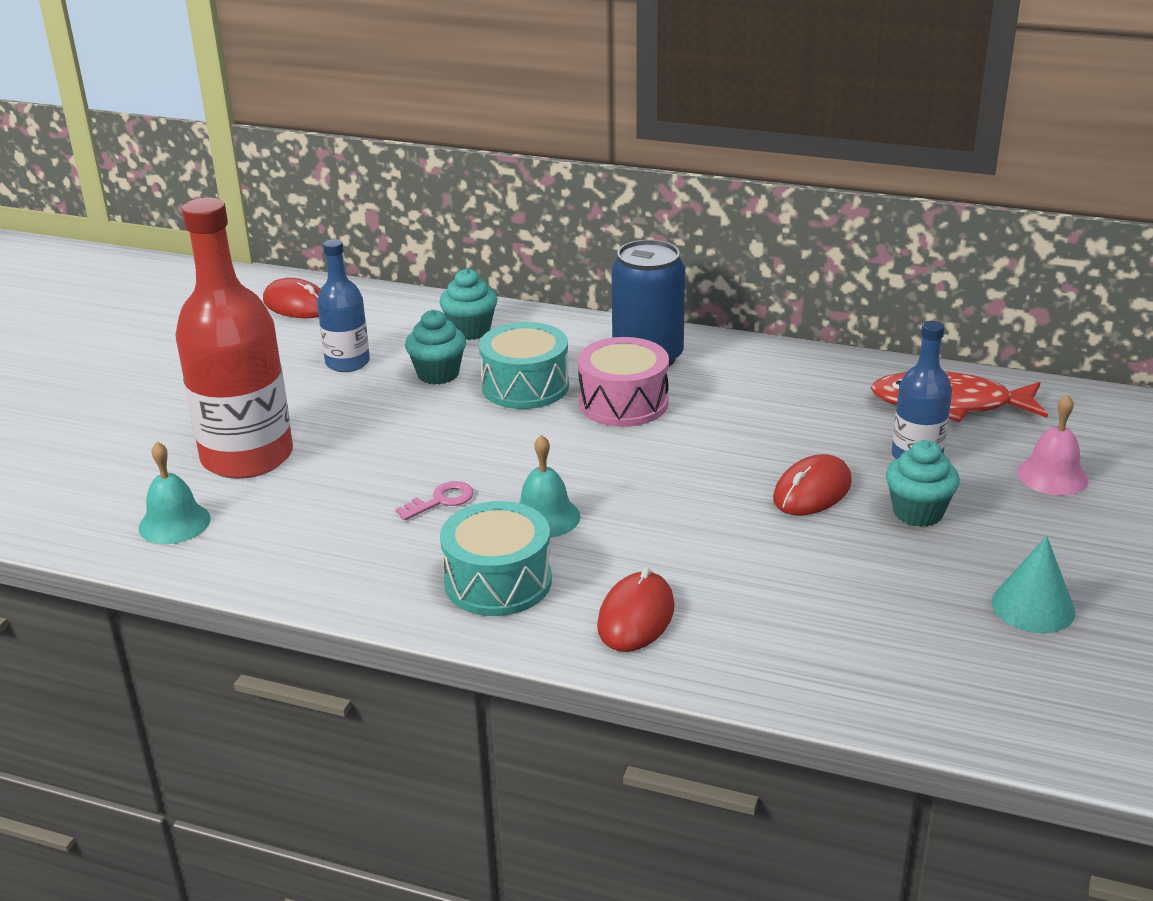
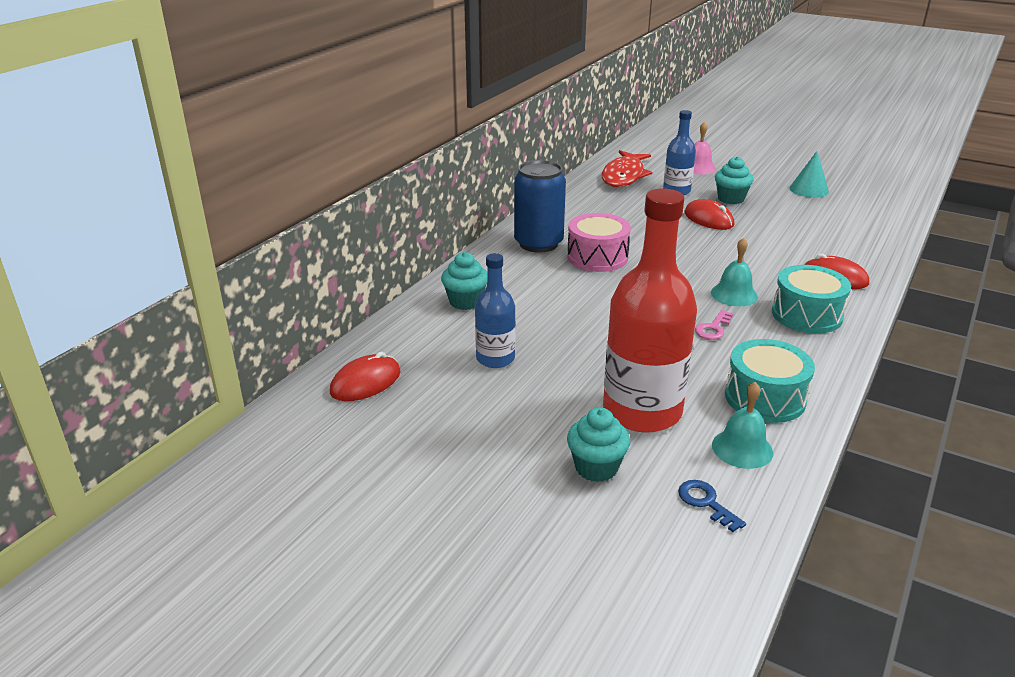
camera: 80 degrees left, 0 degrees up
pink key [395,481,474,521] -> pink key turned 120 degrees counterclockwise [695,310,733,340]
turquoise cupcake [405,310,466,385] -> turquoise cupcake moved to [567,407,630,482]
turquoise drum [479,322,569,409] -> turquoise drum moved to [725,339,815,423]
none -> blue key [678,480,746,532]

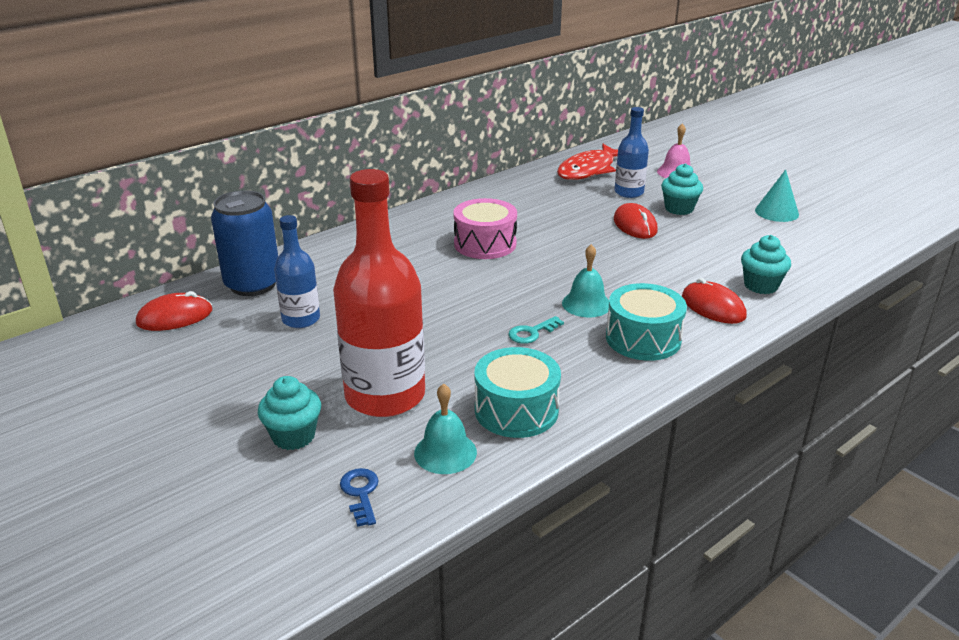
camera: 20 degrees right, 0 degrees up
turquoise cupcake [441,252,488,310] -> turquoise cupcake moved to [741,235,791,294]
blue can [514,160,566,253] -> blue can moved to [211,190,278,296]
pink key [695,310,733,340] -> turquoise key [508,316,564,344]

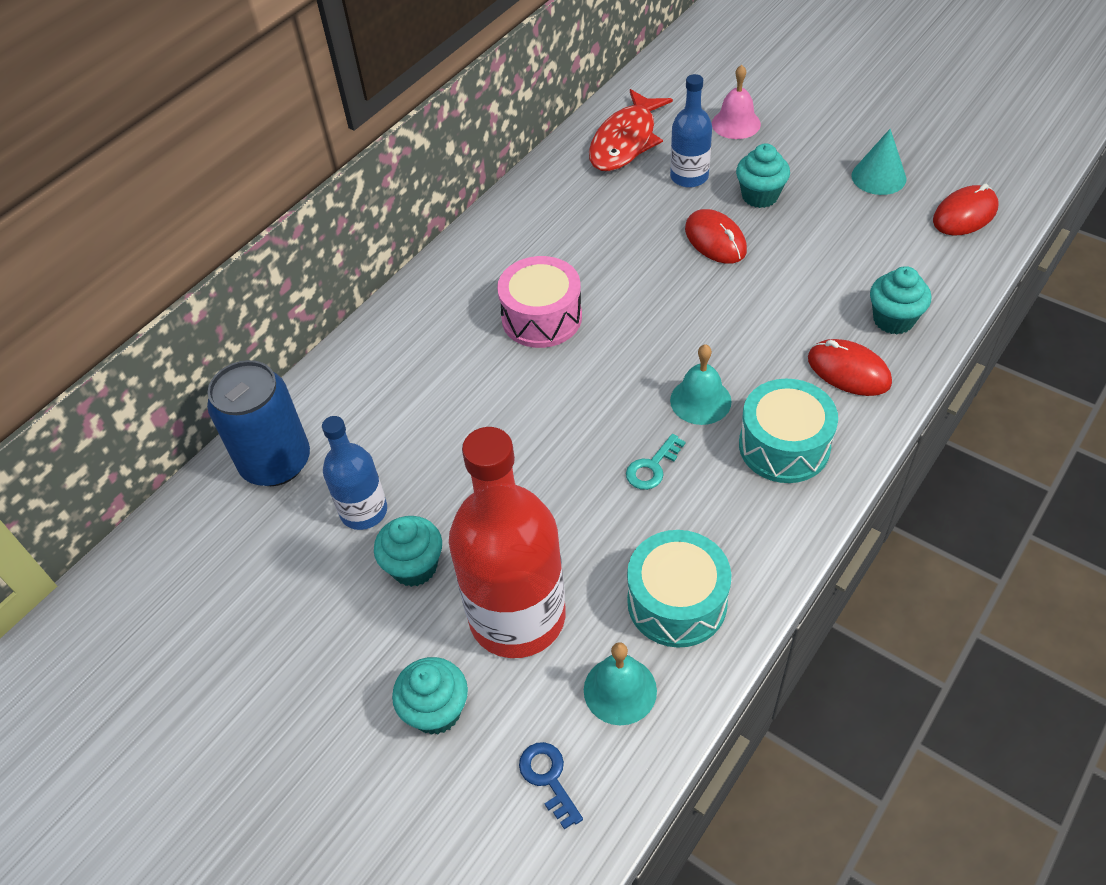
camera: 10 degrees left, 20 degrees up
red mouse [136,291,212,331] -> red mouse moved to [933,184,999,236]
none -> turquoise cupcake [374,516,442,587]

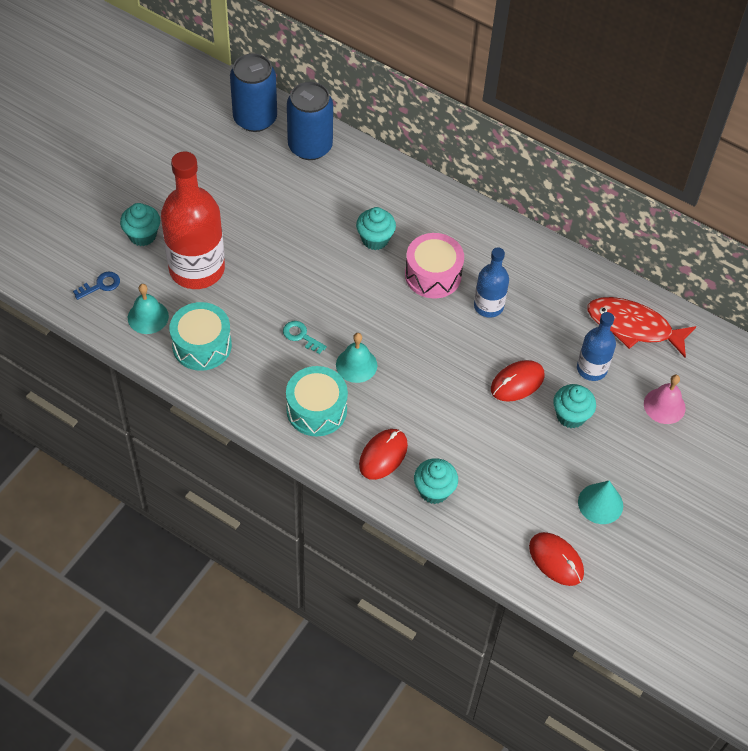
camera: 80 degrees right, 5 degrees up
blue bottle [322,416,387,530] -> blue bottle moved to [474,248,509,318]
turquoise cupcake [374,516,442,587] -> turquoise cupcake moved to [356,207,396,250]
none -> blue can [230,53,277,132]

